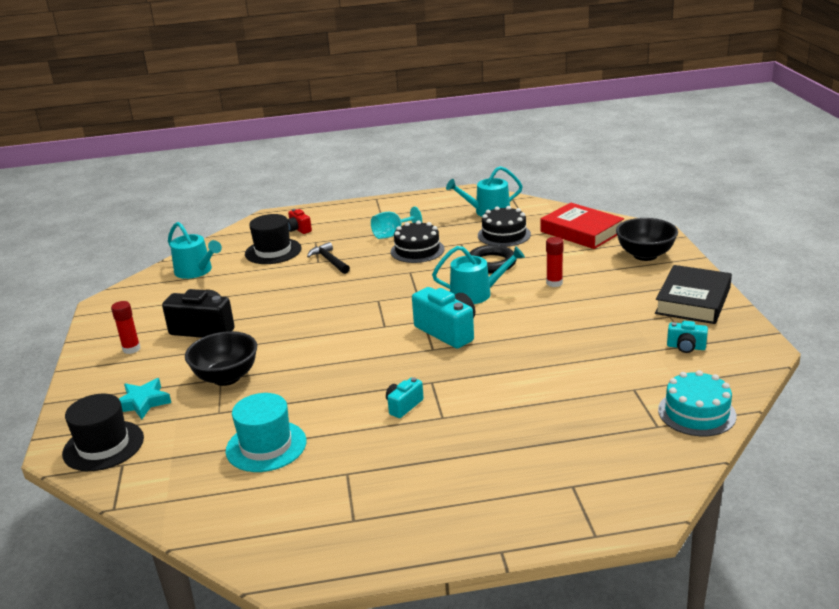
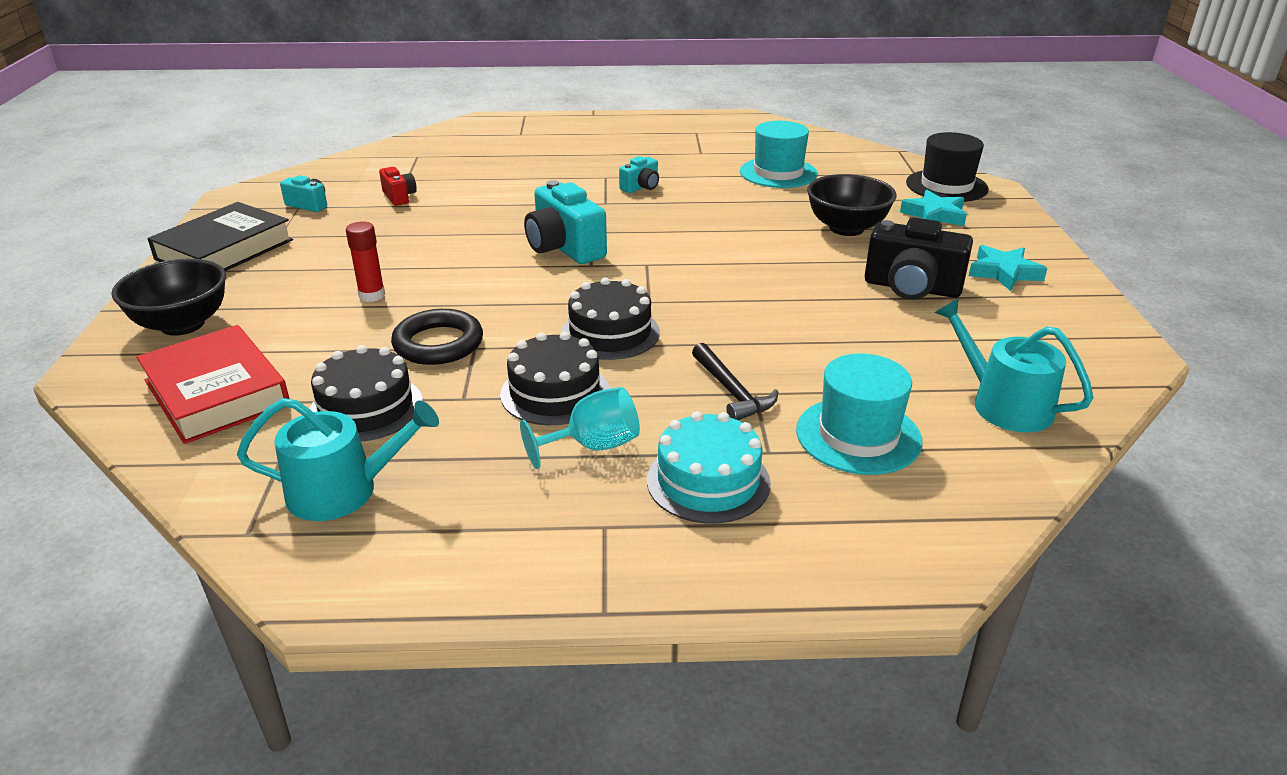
camera: 175 degrees left, 5 degrees up
red glue stick [111,301,140,354] -> turquoise star [969,245,1048,291]
black hat [245,214,302,264] -> turquoise hat [796,354,923,475]
red camera [288,209,312,234] -> red camera moved to [379,167,417,206]
turquoise watering can [432,246,525,304] -> none
turquoise cake [658,370,736,436] -> turquoise cake moved to [647,411,771,524]
none -> black cake [561,277,660,360]

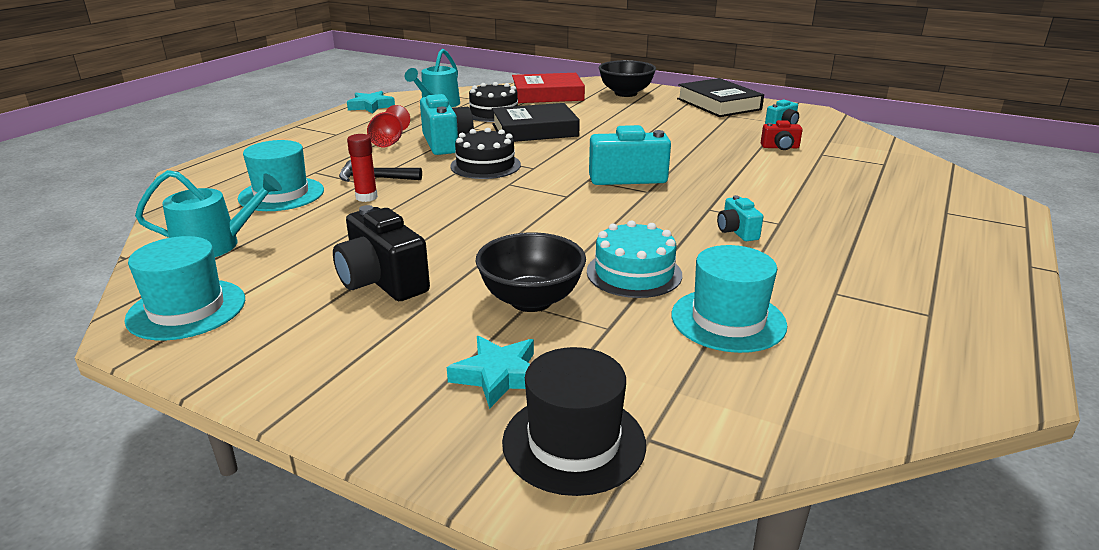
camera: 120 degrees right, 5 degrees down
red glue stick [346,221,385,302] -> red glue stick moved to [347,134,378,202]
black ring [391,309,483,365] -> black book [492,103,580,142]
black cake [500,332,609,425] -> turquoise camera [420,94,474,155]
turquoise goblet [520,387,640,469] -> red goblet [367,105,410,147]
turquoise cake [647,411,771,524] -> turquoise cake moved to [587,220,682,298]
black camera [865,217,973,300] -> black camera turned 90 degrees counterclockwise [333,205,430,301]
turquoise star [969,245,1048,291] -> turquoise star moved to [347,91,395,113]
none -> turquoise hat [124,236,245,340]

